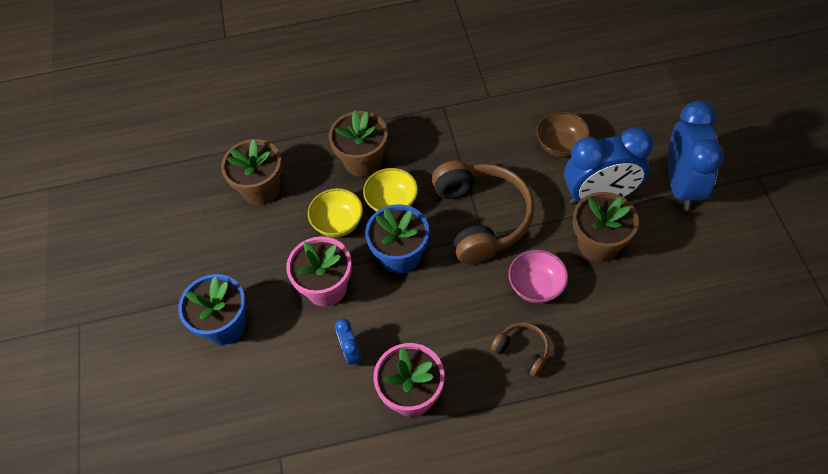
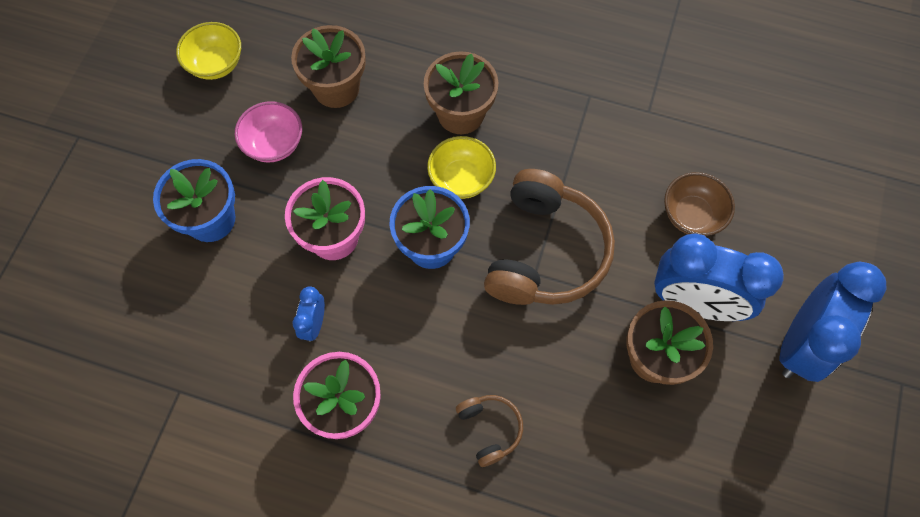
camera: 25 degrees right, 10 degrees up
yellow bowl [308,188,363,237] -> yellow bowl moved to [176,22,241,80]
pink bowl [508,250,568,303] -> pink bowl moved to [235,101,302,163]

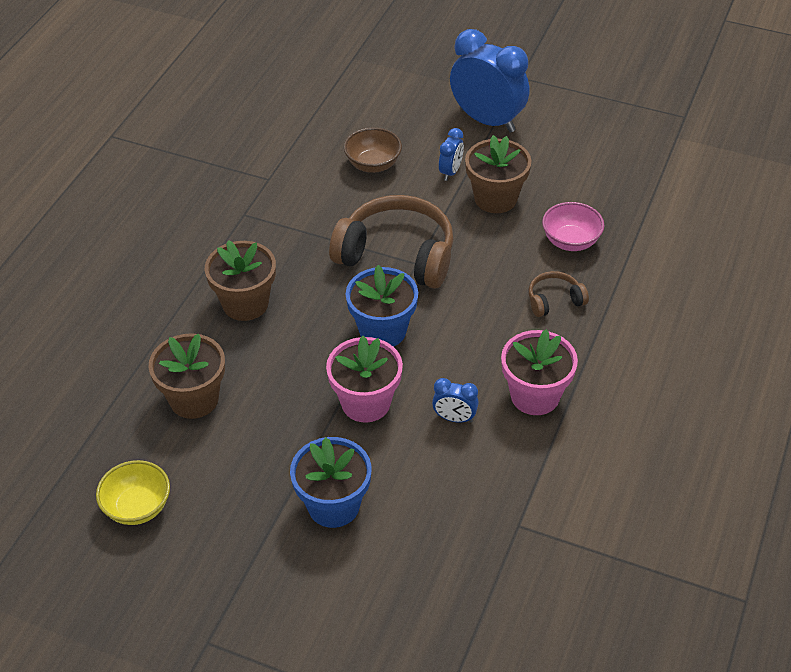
camera: 85 degrees left, 20 degrees down
pink bowl [235,101,302,163] -> pink bowl moved to [542,202,604,251]
yellow bowl [427,136,496,199] -> none
blue clock [654,233,784,321] -> blue clock [439,128,464,181], size x0.46

